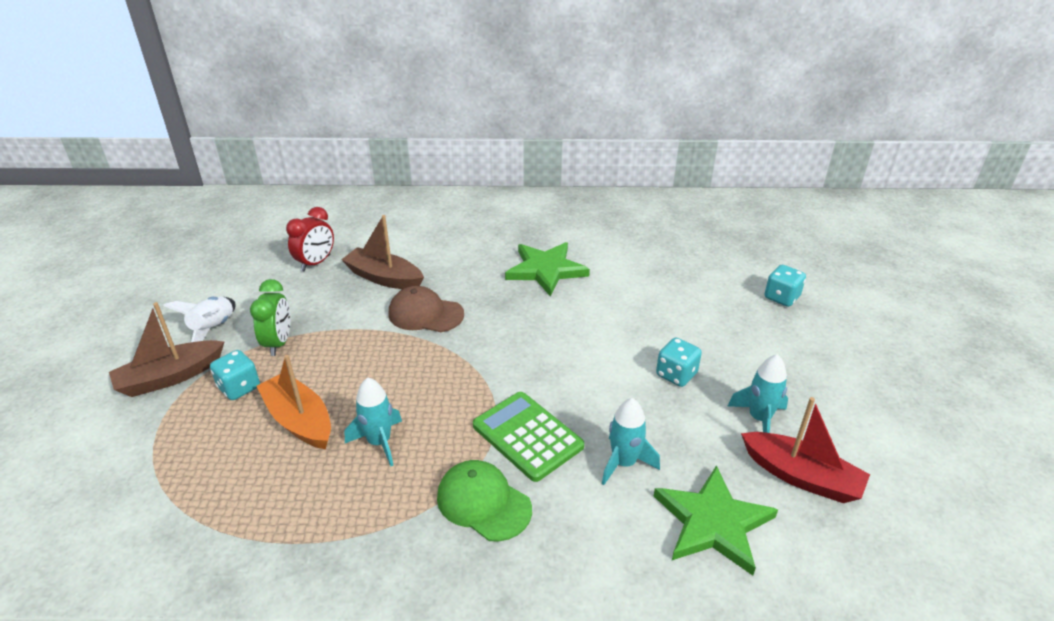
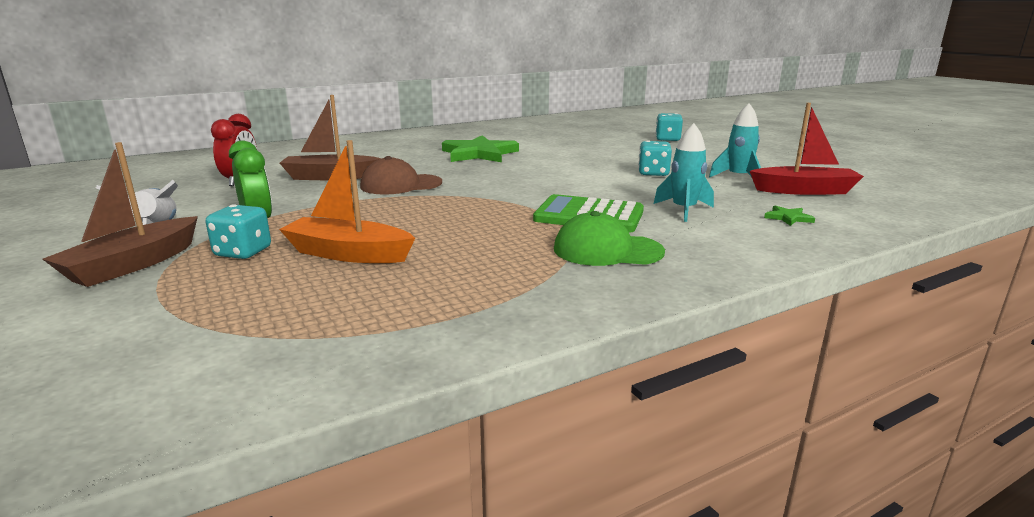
camera: 30 degrees left, 15 degrees down
turquoise rocket [345,377,402,466] -> none
green star [654,465,778,576] -> green star [764,206,815,226], size x0.41

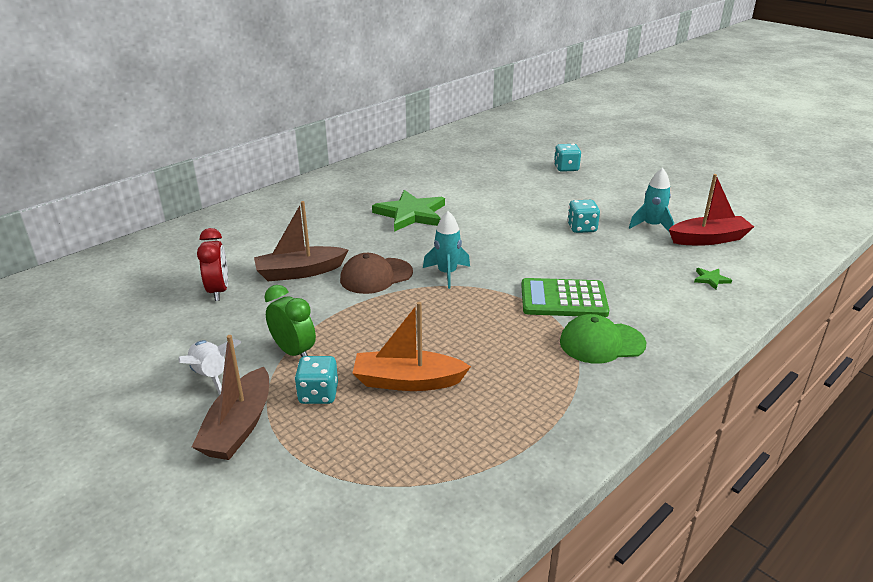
camera: 15 degrees left, 10 degrees up
turquoise rocket [654,123,714,222] -> turquoise rocket moved to [423,211,470,289]

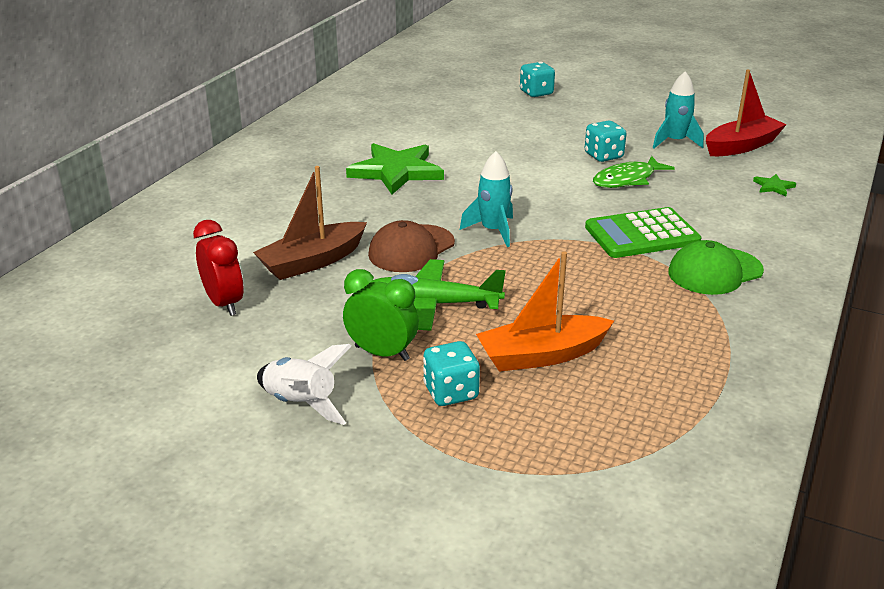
camera: 20 degrees left, 0 degrees up
brown boat [192,335,269,460] -> none
none -> green plane [371,259,506,331]
none -> green fish [593,156,675,188]

